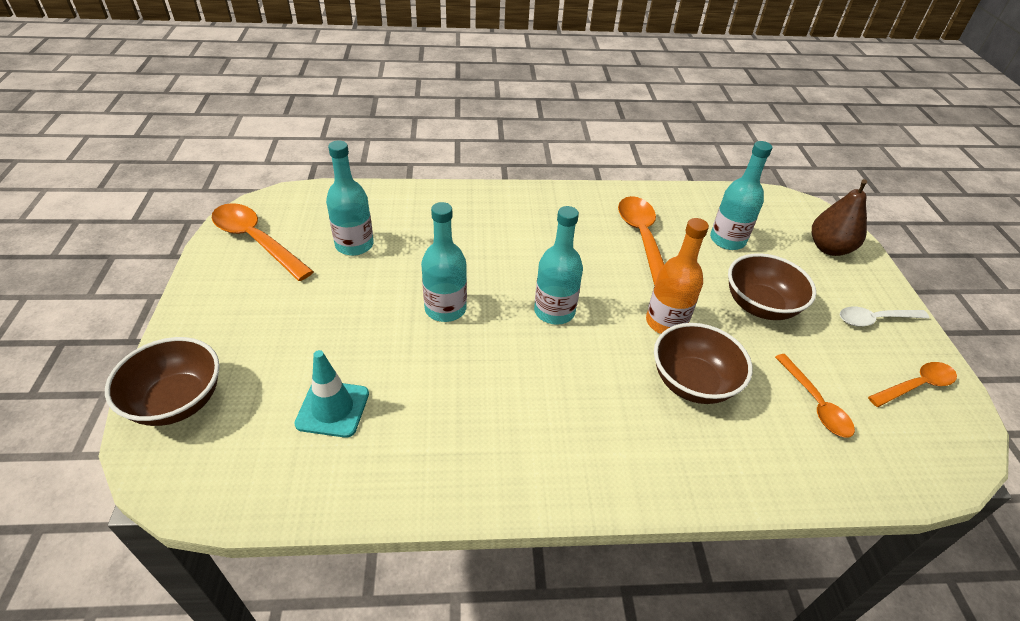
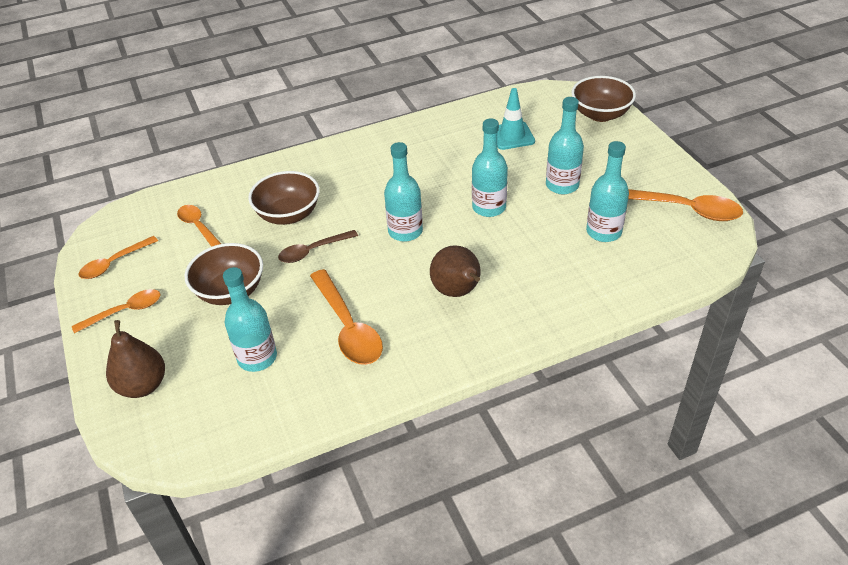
camera: 165 degrees right, 0 degrees up
orange bottle [646,218,709,334] -> brown spoon [278,230,358,263]
white spoon [840,307,929,327] -> orange spoon [72,289,161,333]
none -> brown pear [430,245,481,297]
none -> turquoise bottle [546,97,584,194]

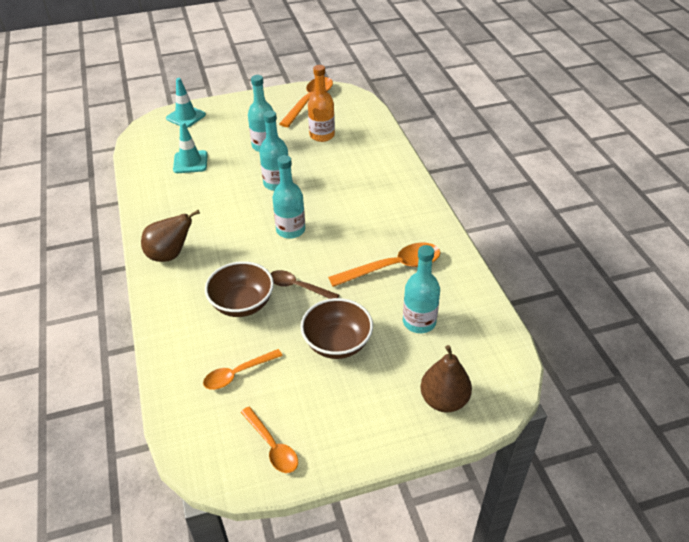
camera: 85 degrees left, 0 degrees up
orange spoon [72,289,161,333] -> none
brown spoon [278,230,358,263] -> brown spoon turned 135 degrees clockwise [270,270,339,299]
brown pear [430,245,481,297] -> brown pear moved to [141,210,200,262]
brown bowl [571,76,636,122] -> turquoise traffic cone [166,78,206,128]
turquoise bottle [586,141,629,242] -> orange bottle [308,65,335,142]

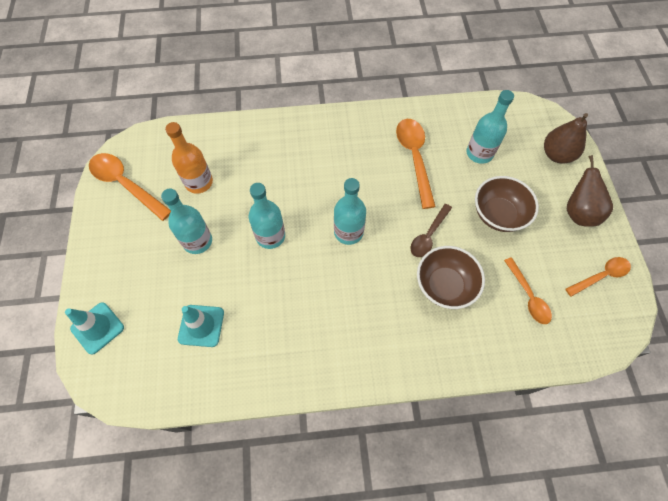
camera: 80 degrees left, 20 degrees up
brown pear [141,210,200,262] -> brown pear moved to [567,155,613,227]

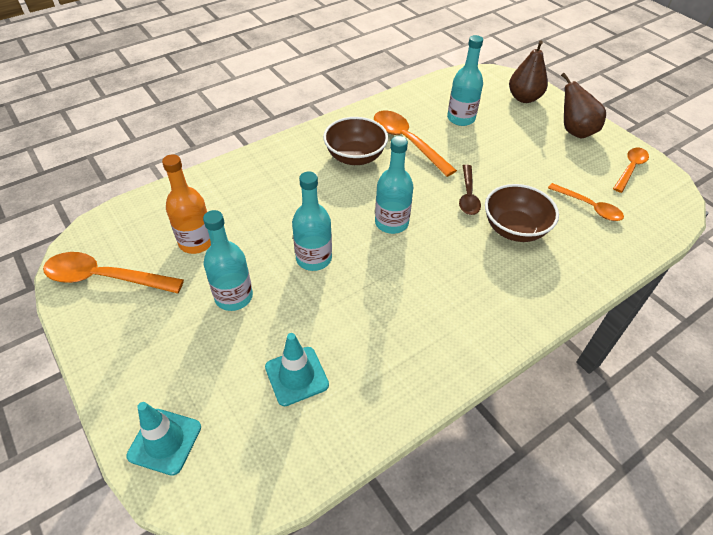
camera: 30 degrees left, 15 degrees down
brown bowl [475,176,539,232] -> brown bowl moved to [323,117,388,165]

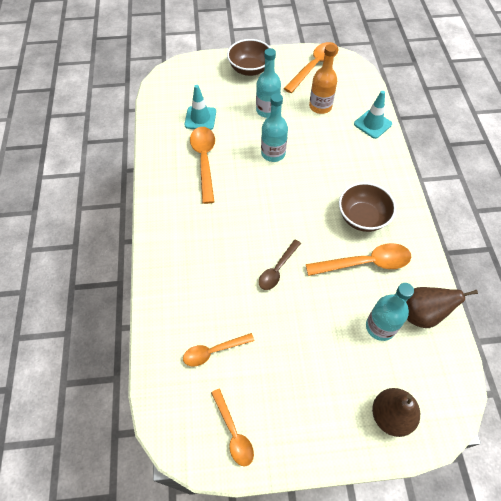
camera: 120 degrees right, 10 degrees up
turquoise traffic cone [126,402,201,476] -> turquoise traffic cone moved to [354,91,392,139]
turquoise bottle [375,136,414,234] -> none
brown spoon [459,165,481,215] -> brown spoon turned 90 degrees counterclockwise [259,240,301,290]
brown bowl [485,184,559,242] -> brown bowl moved to [227,39,271,76]
brown pear [561,73,606,139] -> brown pear moved to [406,287,478,328]
none -> orange spoon [190,127,215,204]

